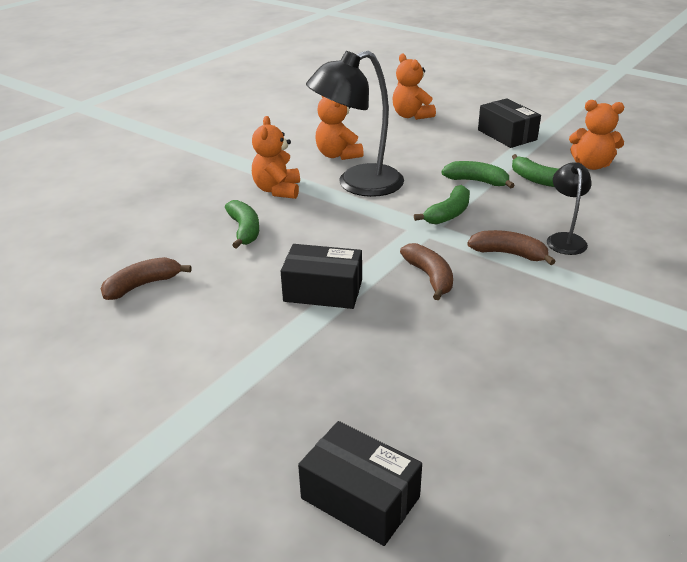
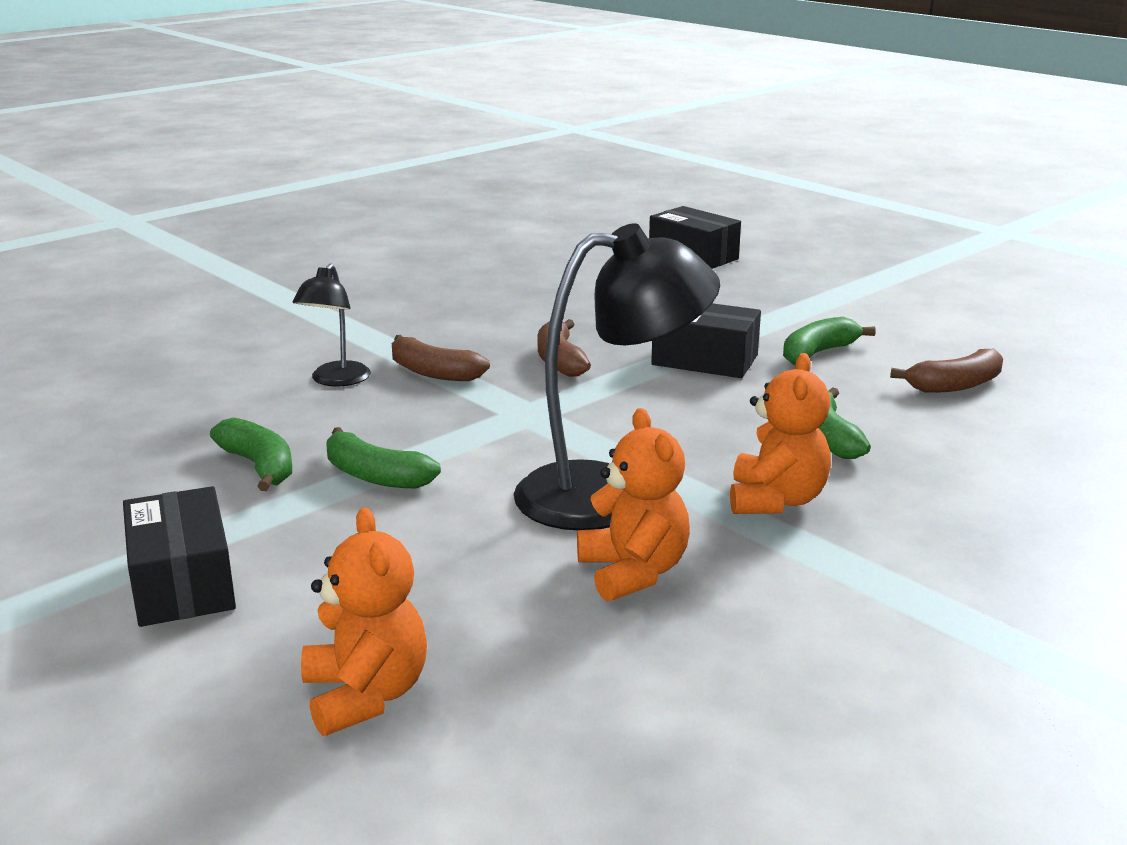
camera: 170 degrees left, 10 degrees down
green banana [414,185,470,224] -> green banana moved to [783,317,876,365]
orange teddy bear [569,100,624,170] -> none

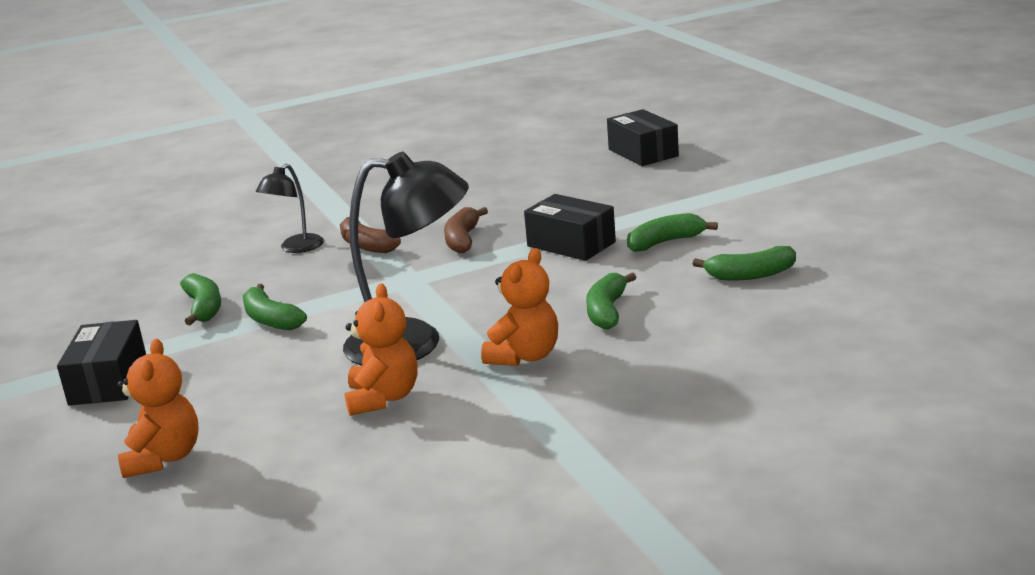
camera: 20 degrees right, 0 degrees up
brown banana [890,349,1003,393] -> green banana [693,246,796,280]

